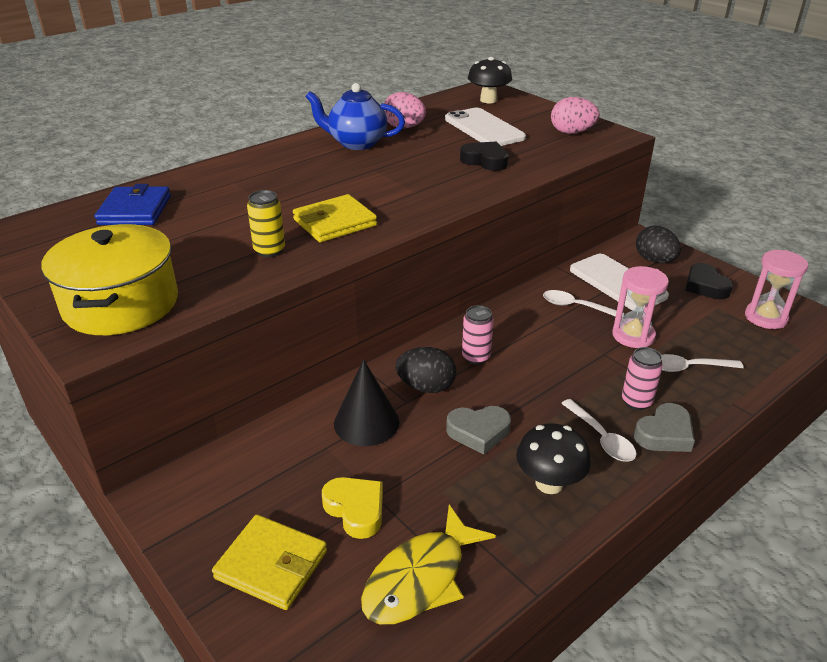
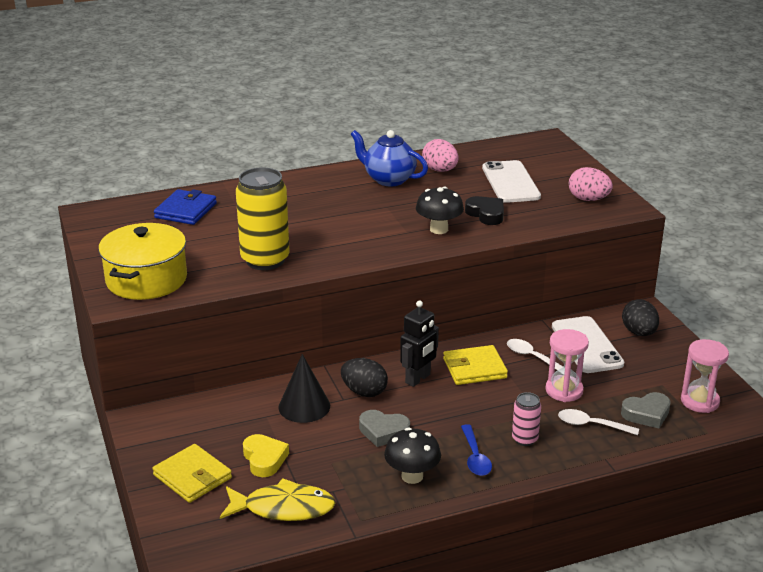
camera: 20 degrees right, 5 degrees down
yellow can [247,190,285,257] -> yellow can [236,167,290,270], size x1.99
yellow wallet [293,194,377,242] -> yellow wallet moved to [443,345,508,385]
yellow fish [361,505,496,624] -> yellow fish turned 150 degrees counterclockwise [220,478,336,521]
pink can [462,305,494,365] -> black robot [400,300,439,387]
black mushroom [468,57,512,103] -> black mushroom moved to [416,187,464,234]
white spoon [561,399,637,462] -> blue spoon [461,424,492,476]
grey heart [634,403,695,452] -> grey heart moved to [621,392,671,428]
black heart [685,263,733,299] -> none

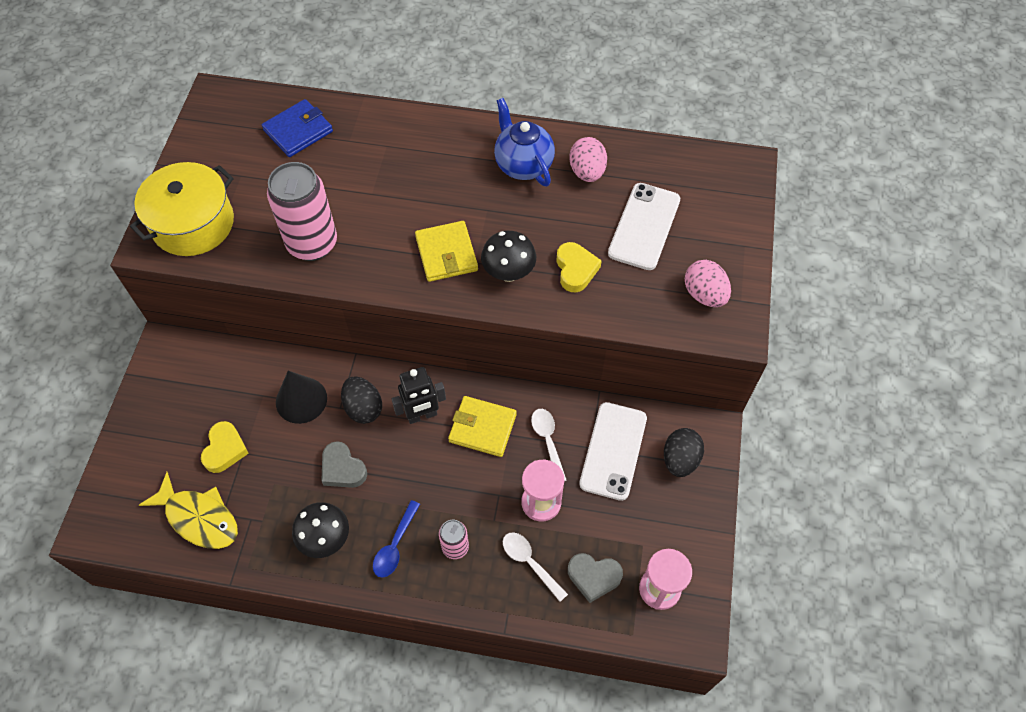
camera: 30 degrees right, 30 degrees up
yellow wallet [152,444,232,503] -> yellow wallet moved to [415,221,478,282]
yellow can [236,167,290,270] -> pink can [267,162,337,261]
black heart [465,196,504,225] -> yellow heart [556,242,602,292]

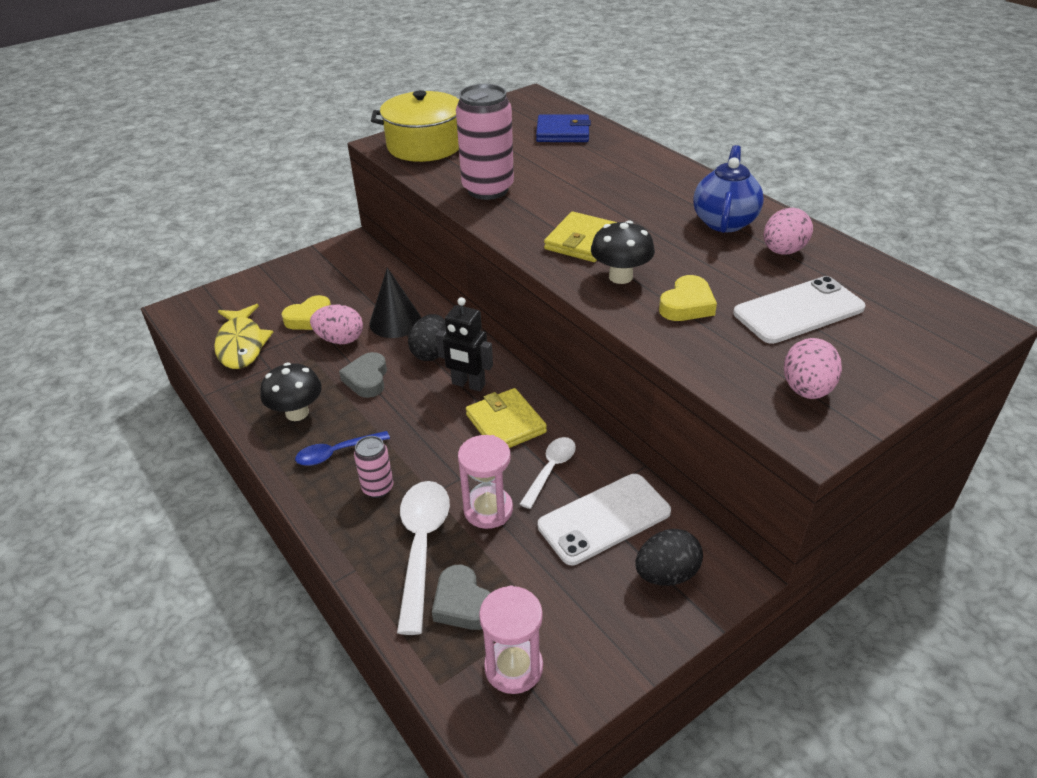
camera: 45 degrees right, 20 degrees down
white spoon [503,532,568,602] -> white spoon [397,481,450,635], size x1.67
none -> pink egg [310,305,363,344]

